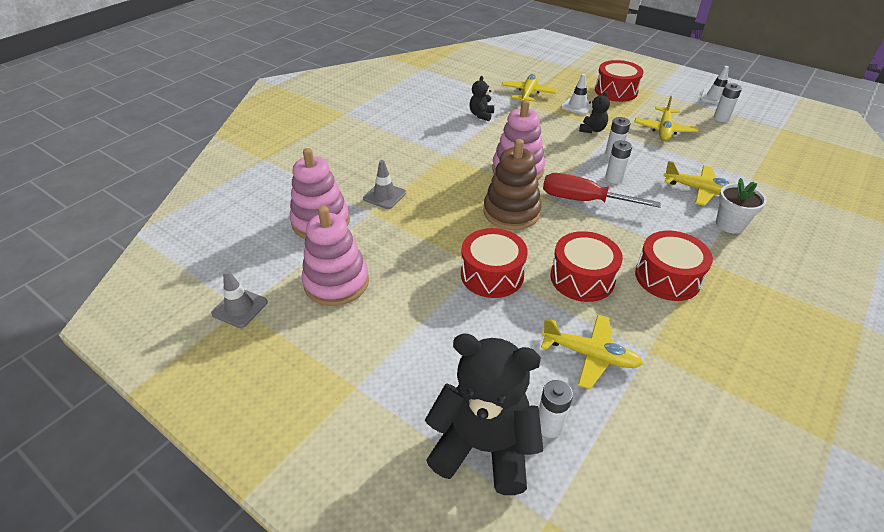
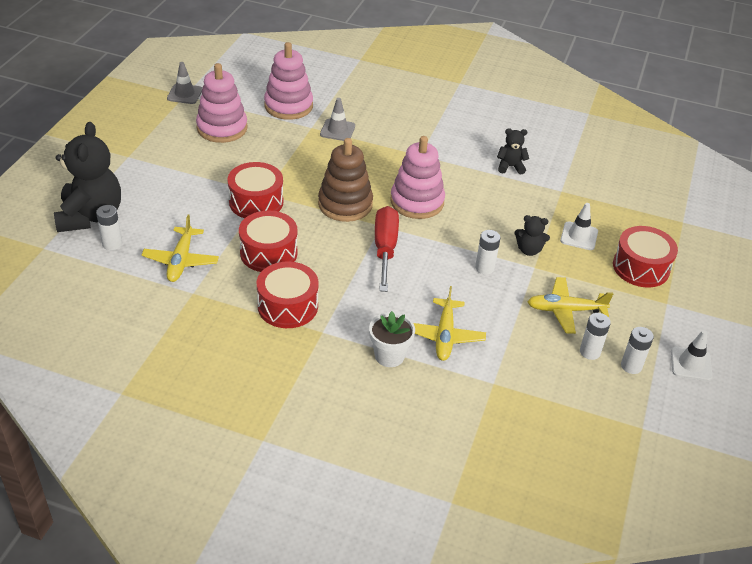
camera: 70 degrees right, 0 degrees up
yellow plane [501,73,557,102] -> none
white battery [605,140,632,184] -> white battery moved to [580,313,611,360]

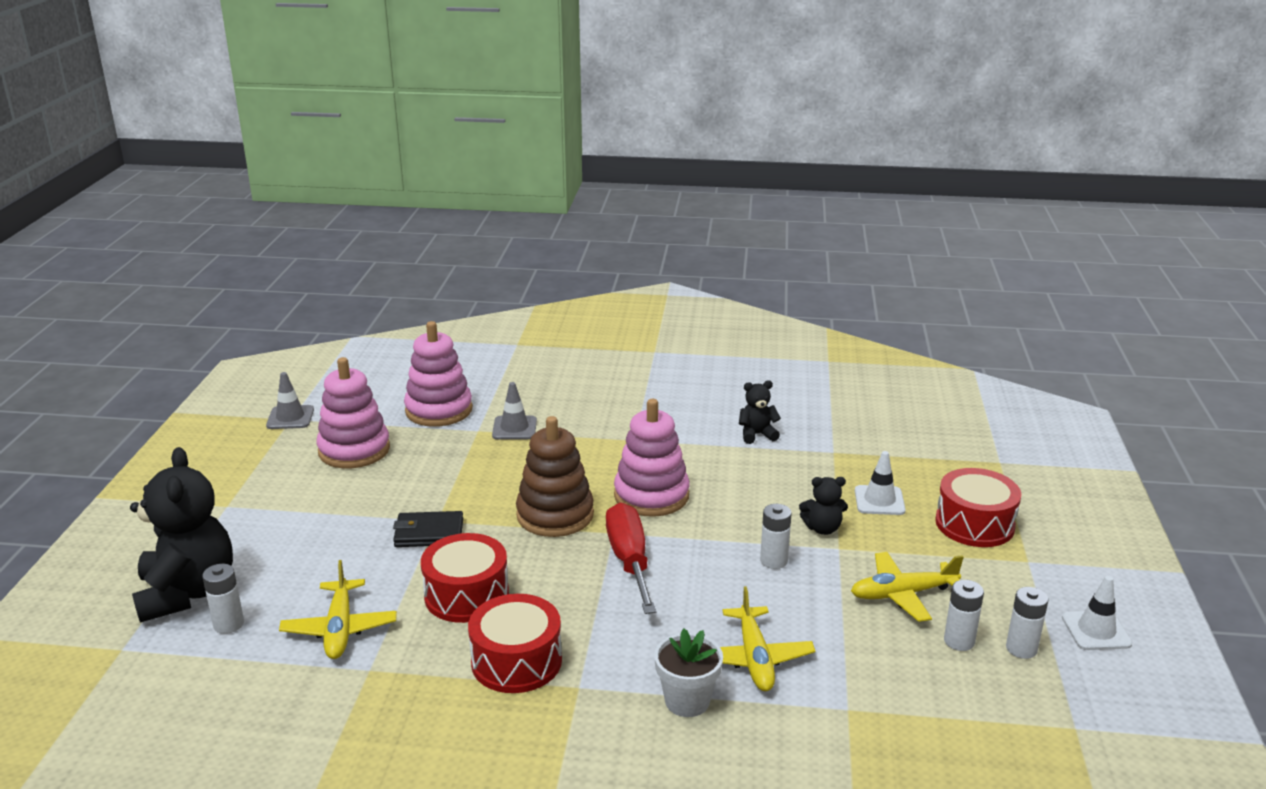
camera: 10 degrees left, 15 degrees down
red drum [227,162,283,218] -> black wallet [393,511,463,547]

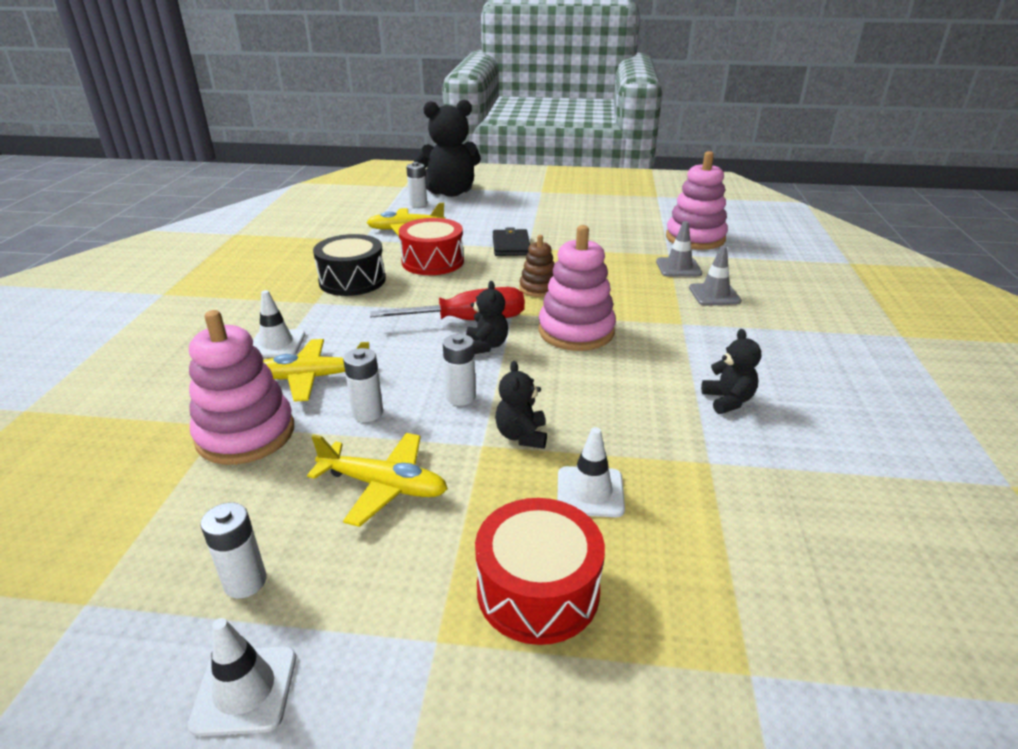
camera: 90 degrees right, 5 degrees up
grey traffic cone [266,372,314,429] -> grey traffic cone moved to [689,246,742,306]
pink stacking toy [316,357,390,468] -> pink stacking toy moved to [189,310,294,465]
red drum [468,594,562,693] -> black drum [313,234,386,296]
brown stacking toy [516,416,594,537] -> brown stacking toy [519,235,555,297], size x0.57
white flower pot [654,629,723,717] -> white traffic cone [253,290,305,357]
yellow plane [851,552,964,622] -> yellow plane turned 120 degrees clockwise [307,433,448,527]
white battery [944,580,984,651] -> white battery moved to [343,348,383,422]
none -> black teddy bear [466,281,508,354]

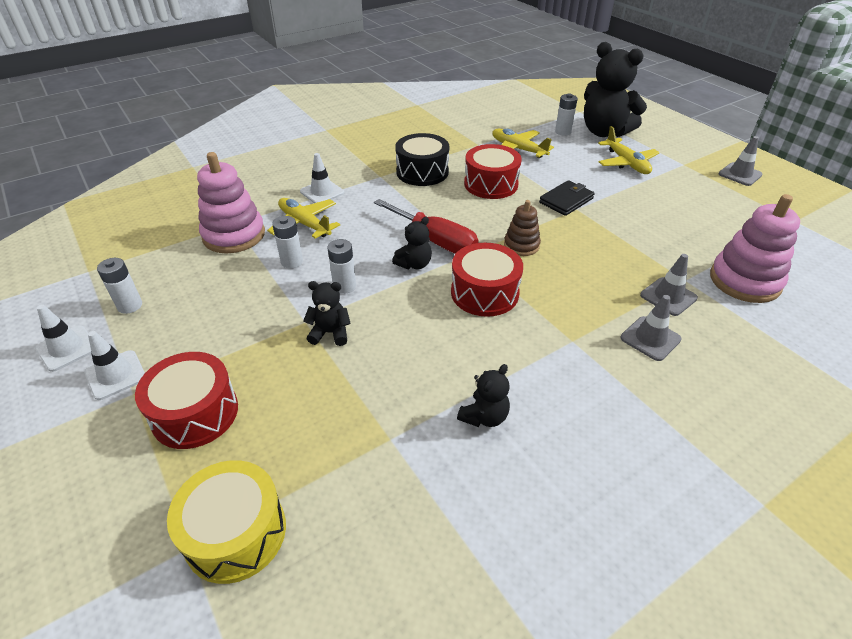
camera: 50 degrees right, 10 degrees up
yellow plane [307,433,448,527] -> yellow plane moved to [598,126,659,174]
black teddy bear [495,361,547,449] -> black teddy bear turned 45 degrees clockwise [303,281,351,346]
pink stacking toy [538,225,616,351] -> red drum [451,243,523,317]
white traffic cone [557,427,625,517] -> white traffic cone moved to [85,331,145,400]
none -> yellow drum [167,460,286,584]
none -> grey traffic cone [719,136,763,186]

